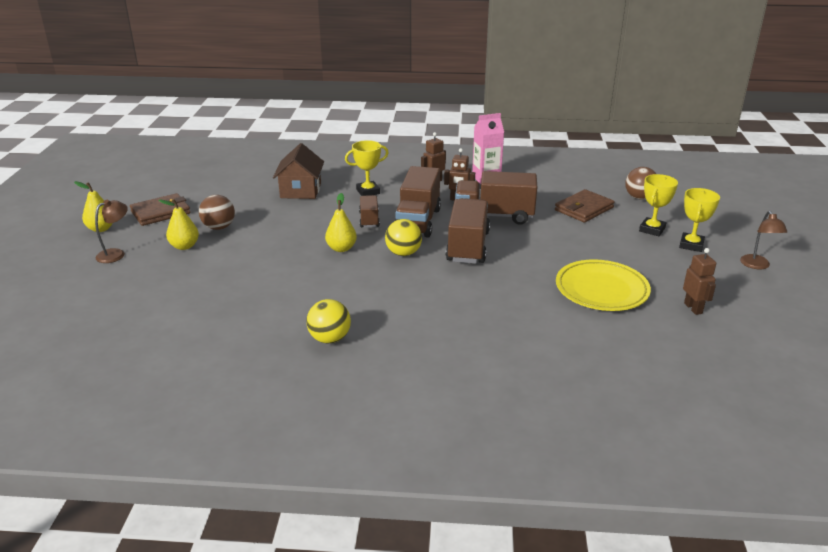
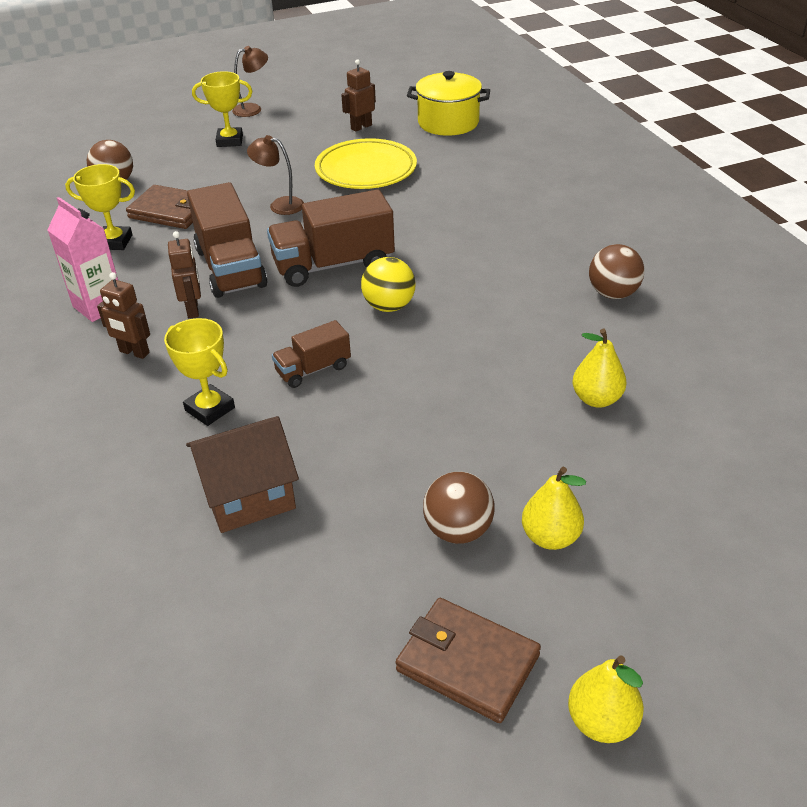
camera: 115 degrees left, 10 degrees up
brown lamp [95,200,128,263] -> brown lamp moved to [247,135,304,215]
yellow ball [306,299,351,343] -> brown ball [589,244,644,299]
yellow pear [325,193,357,252] -> yellow pear moved to [573,329,626,407]
brown truck [395,166,441,238] -> none
yellow trophy [639,174,678,236] -> yellow trophy moved to [65,164,135,250]
none -> yellow pot [407,71,490,136]

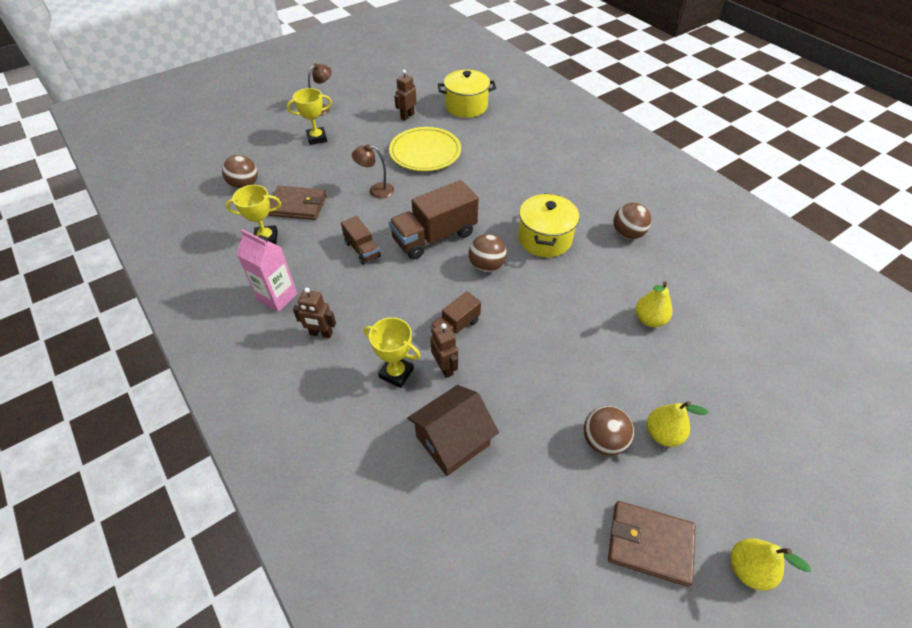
camera: 15 degrees left, 10 degrees up
brown robot [168,231,201,318] -> brown robot moved to [430,323,458,378]
brown truck [187,182,267,298] -> brown truck [341,216,381,264], size x0.54
yellow ball [361,257,416,312] -> brown ball [469,234,507,272]
none -> yellow pot [518,193,579,257]

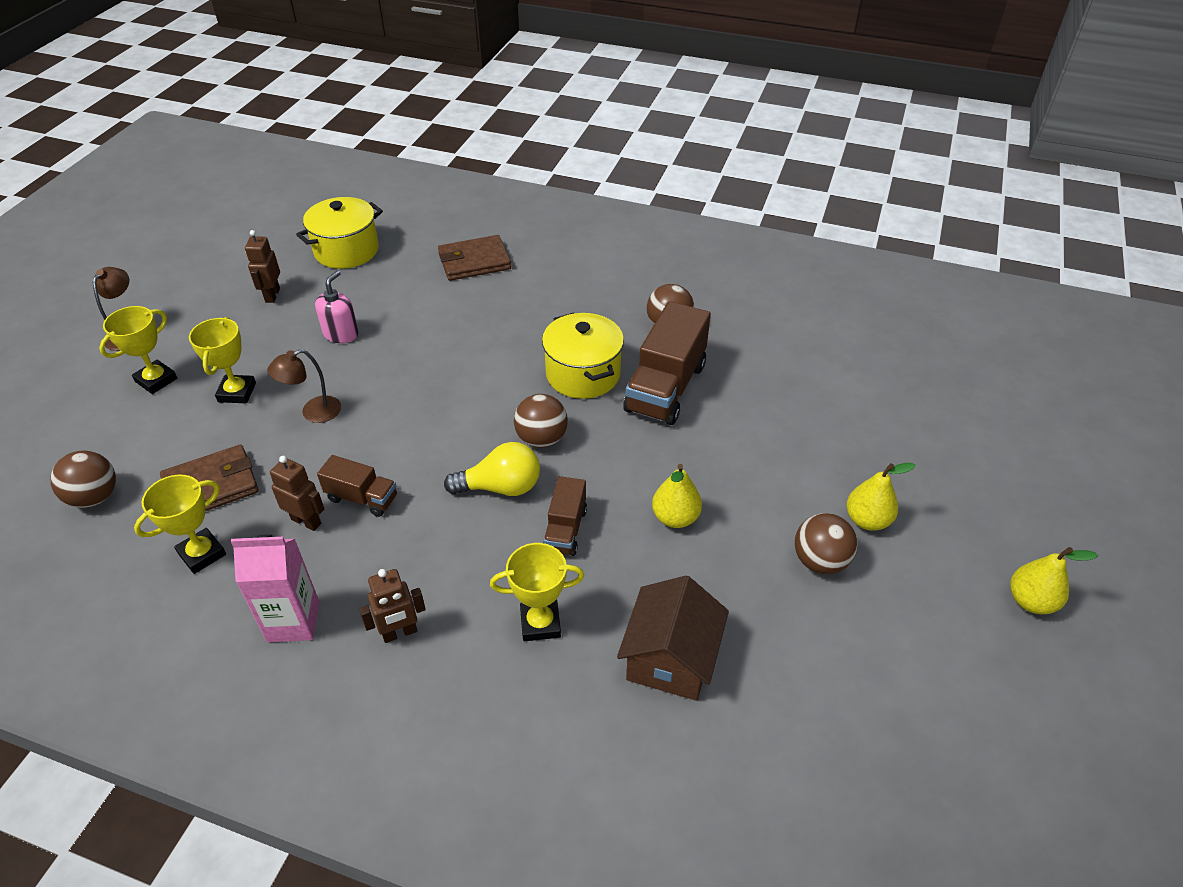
camera: 35 degrees left, 5 degrees down
yellow plate [389,127,461,171] -> pink soap dispenser [315,271,359,343]
brown truck [389,180,479,260] -> brown truck moved to [623,301,711,425]
brown robot [430,323,458,378] -> brown robot moved to [270,456,324,531]
brown wallet [608,501,696,587] -> brown wallet moved to [438,235,511,281]
yellow pear [636,281,672,327] -> yellow pear moved to [652,464,702,528]
none -> yellow trophy [189,317,256,403]
none -> yellow light bulb [444,442,540,496]

